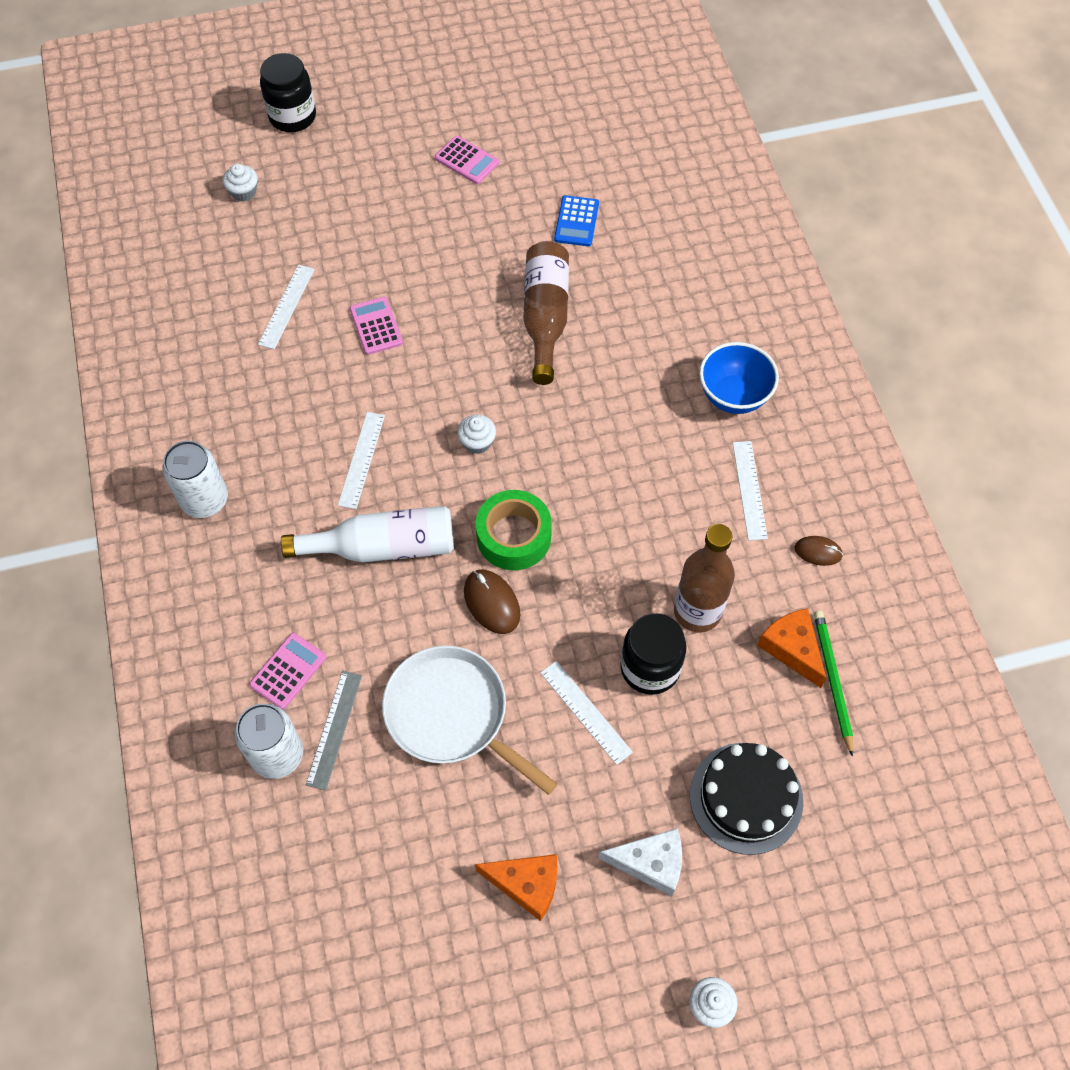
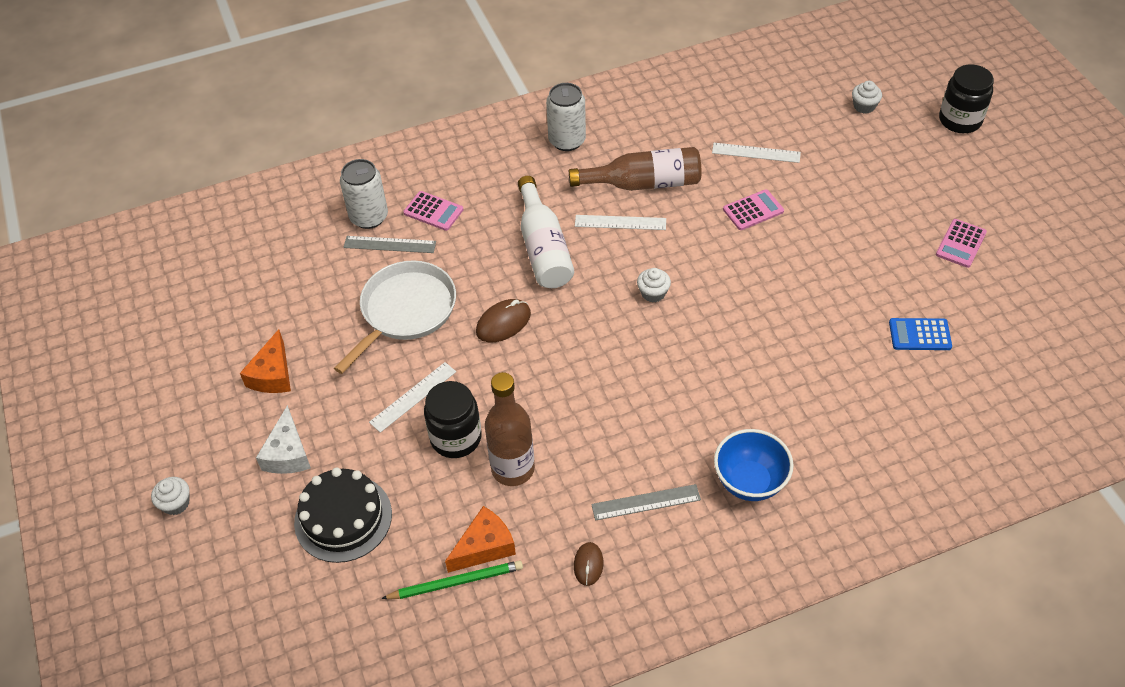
camera: 85 degrees right, 10 degrees down
green tape [476,490,552,570] -> none
brown bottle [523,241,569,385] -> brown bottle moved to [569,147,701,191]
white ruler [733,441,768,541] -> grey ruler [591,484,701,521]

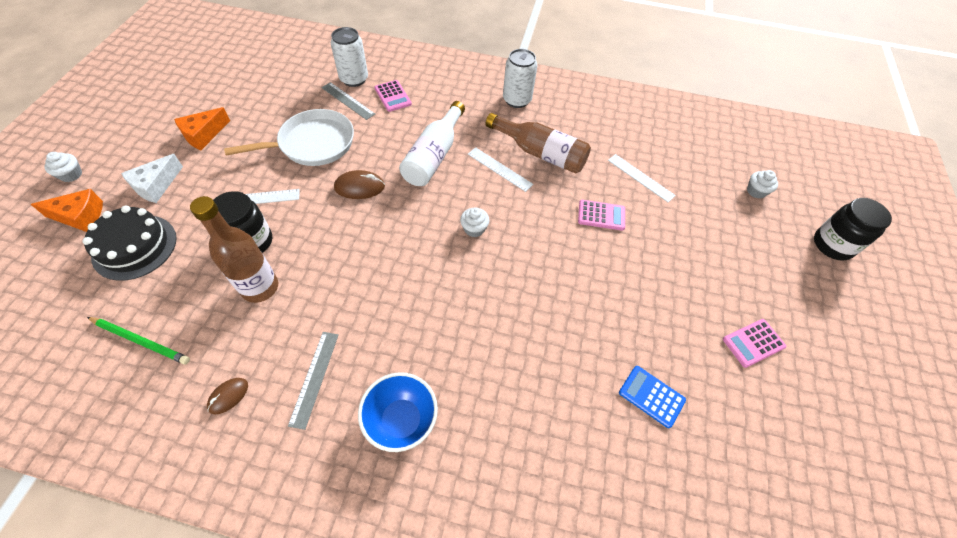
camera: 30 degrees right, 5 degrees up
orange cheese [445,506,516,573] -> orange cheese moved to [31,189,103,232]
grey ruler [591,484,701,521] -> grey ruler turned 75 degrees clockwise [288,332,338,430]

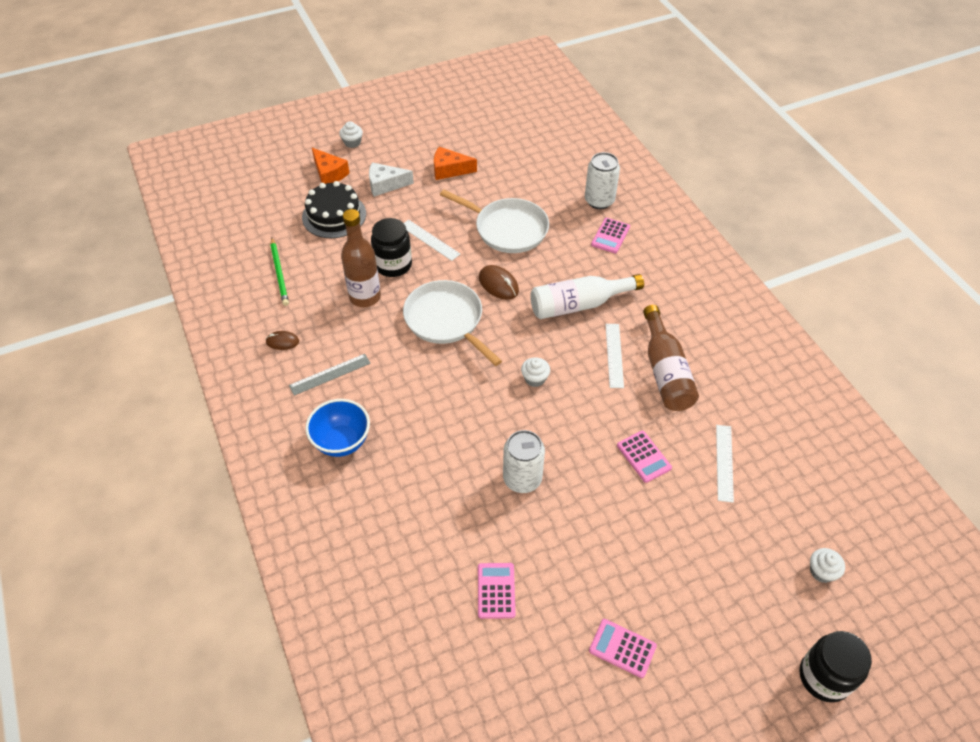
camera: 55 degrees right, 5 degrees down
grey ruler [321,82,375,120] -> none
white can [503,49,538,108] -> white can moved to [503,430,545,493]
blue calculator [619,366,686,428] -> pink calculator [478,563,515,619]
none -> white pan [403,280,502,366]

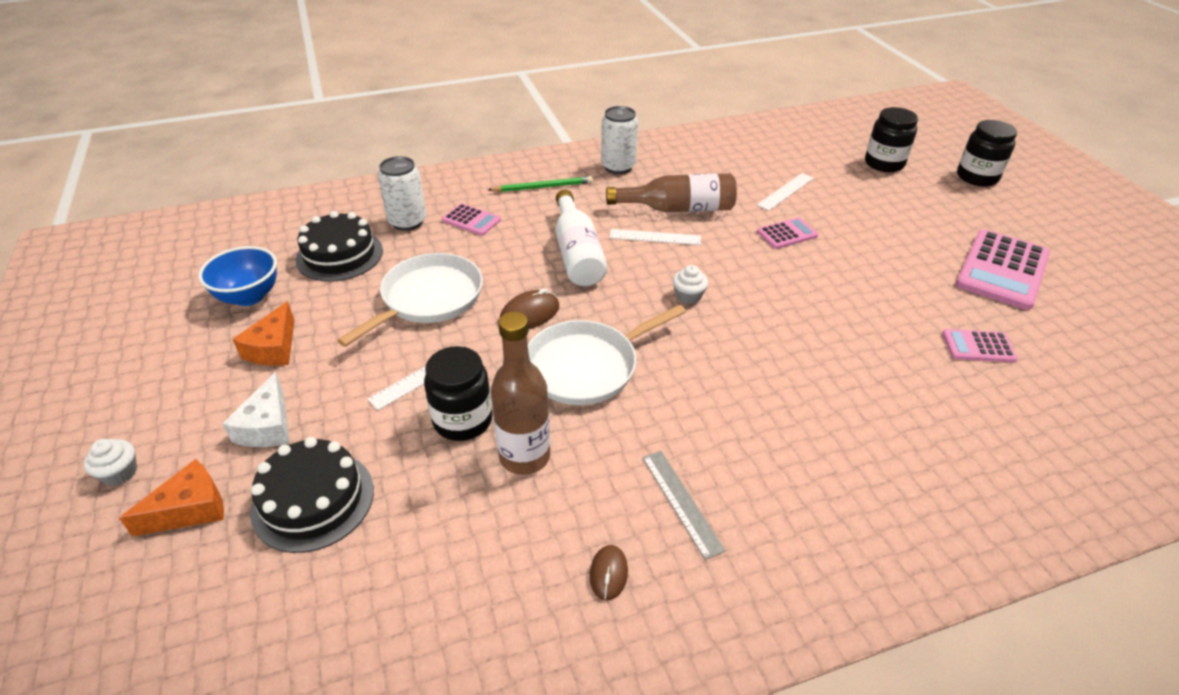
camera: 85 degrees left, 10 degrees down
green pencil [270,238,289,306] -> green pencil moved to [488,176,593,192]
blue bowl [305,399,370,457] -> blue bowl moved to [198,246,277,306]
white can [503,430,545,493] -> white can moved to [601,106,638,174]
pink calculator [589,619,657,678] -> pink calculator [956,229,1050,310], size x1.93
white ruler [716,425,734,503] -> white ruler turned 60 degrees counterclockwise [757,173,814,211]
white cupcake [810,548,845,583] -> black jar [865,107,918,172]
none -> black cake [296,211,383,282]

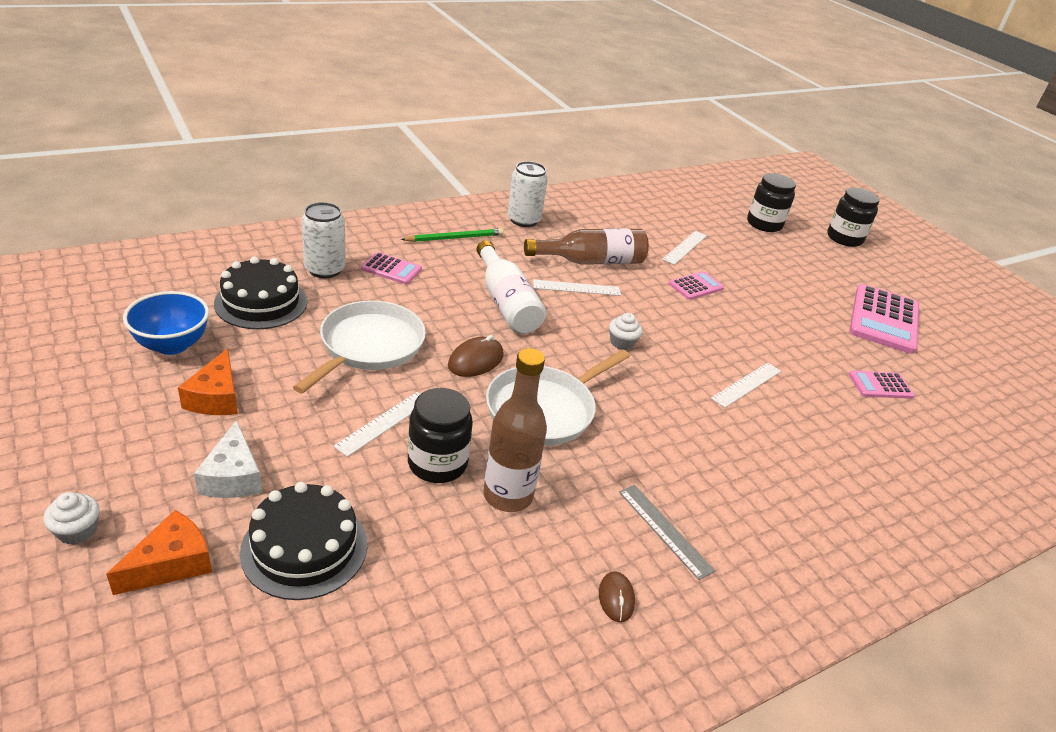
camera: 15 degrees left, 5 degrees down
none -> white ruler [711,363,781,408]

